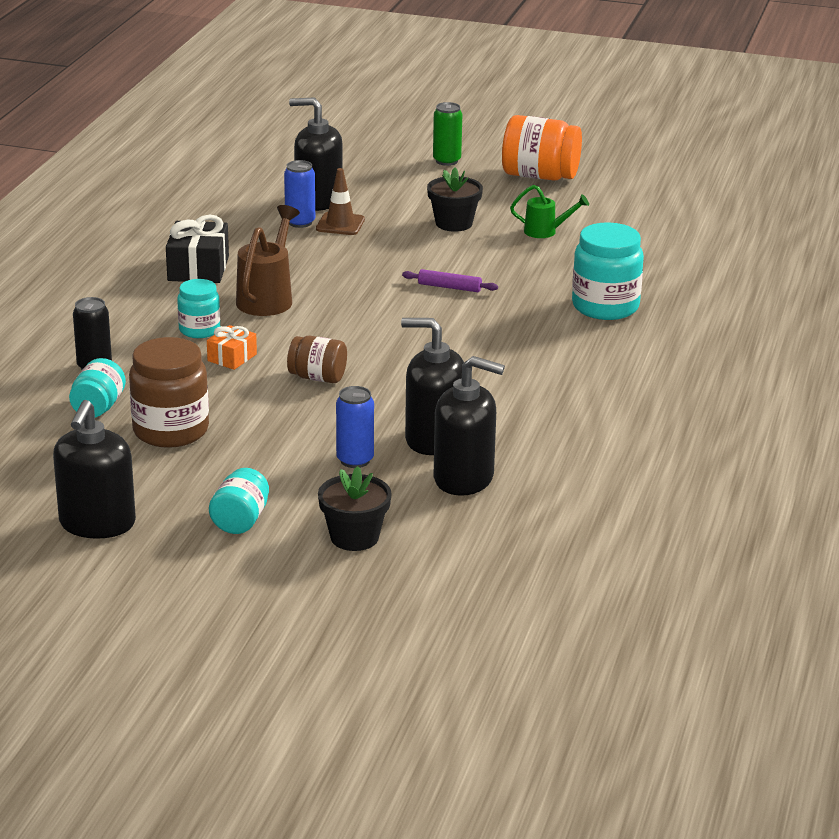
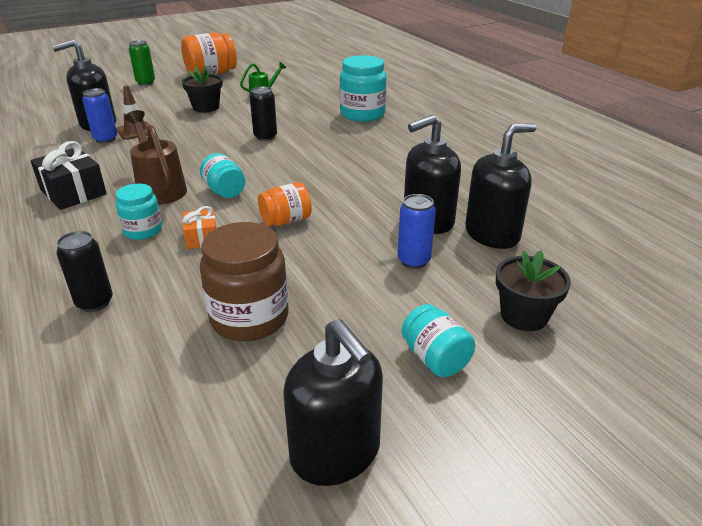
camera: 45 degrees left, 5 degrees up
turquoise jar [69,358,126,418] -> turquoise jar moved to [200,153,245,198]
brown jar [287,336,347,383] -> orange jar [258,182,312,226]
purple rolling pin [402,269,498,292] -> black can [250,86,277,141]

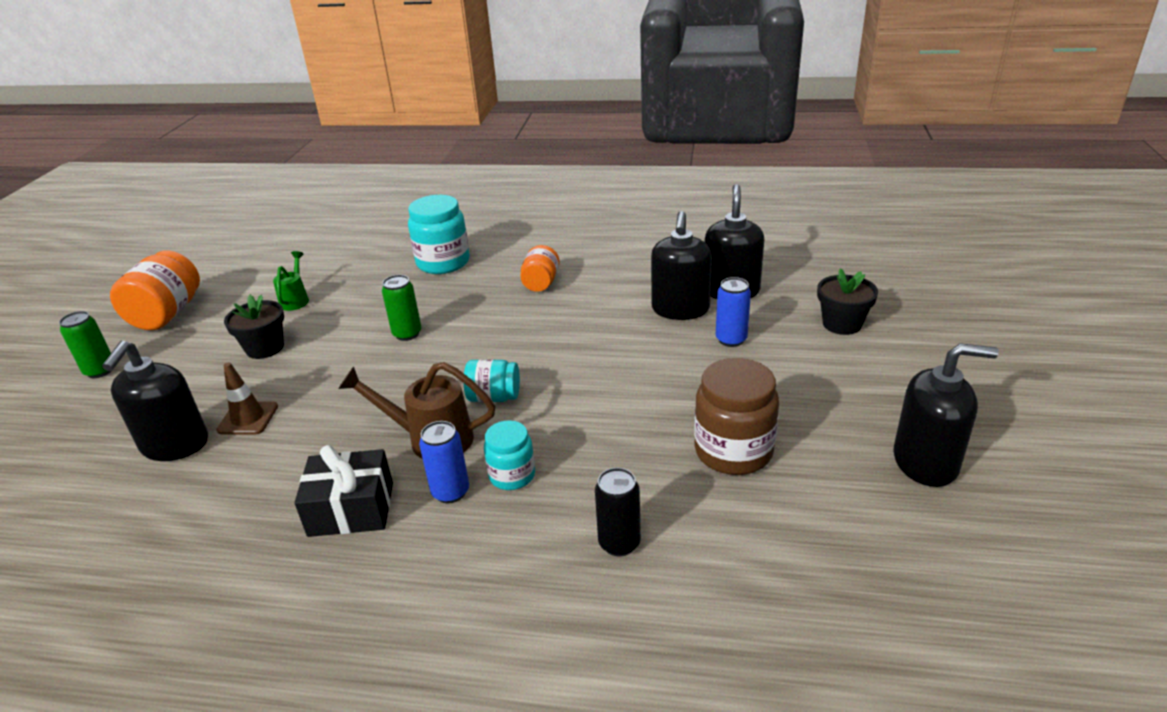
camera: 50 degrees left, 0 degrees up
blue can [82,88,117,143] -> blue can moved to [419,421,469,503]
orange gift [182,206,217,249] -> none
black can [250,86,277,141] -> green can [382,275,422,341]
orange jar [258,182,312,226] -> orange jar moved to [520,245,560,292]
turquoise jar [402,304,475,377] -> none

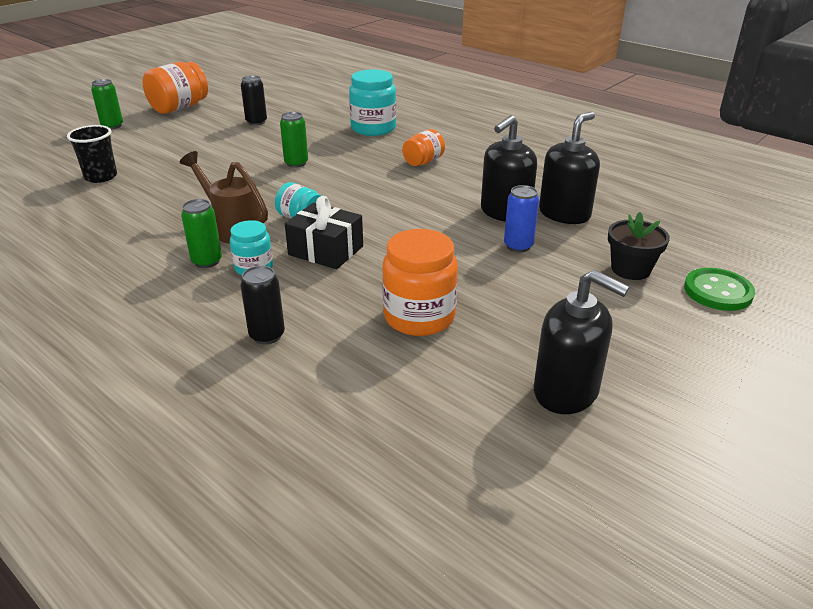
camera: 30 degrees right, 0 degrees up
black soap dispenser [102,341,208,461] -> black cup [67,125,117,183]
brown traffic cone [216,363,278,435] -> none
black flower pot [224,295,284,359] -> none
green watering can [273,251,309,311] -> black can [241,76,267,125]
black gift [294,445,393,537] -> black gift moved to [285,196,363,269]
blue can [419,421,469,503] -> green can [181,199,222,268]
brown jar [694,358,779,475] -> orange jar [382,229,458,336]
none -> green button [684,268,755,311]

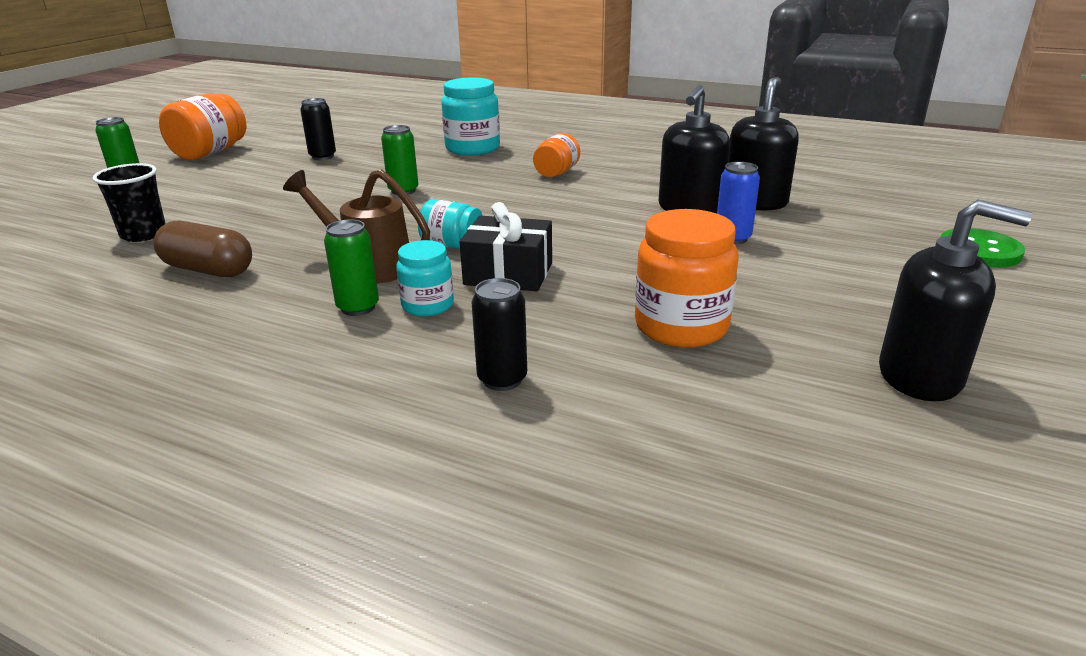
camera: 15 degrees left, 5 degrees down
black flower pot [608,212,670,280] -> none
none -> brown capsule [153,221,252,277]

